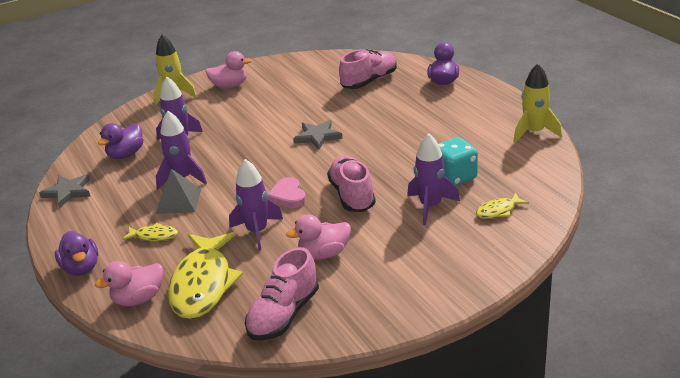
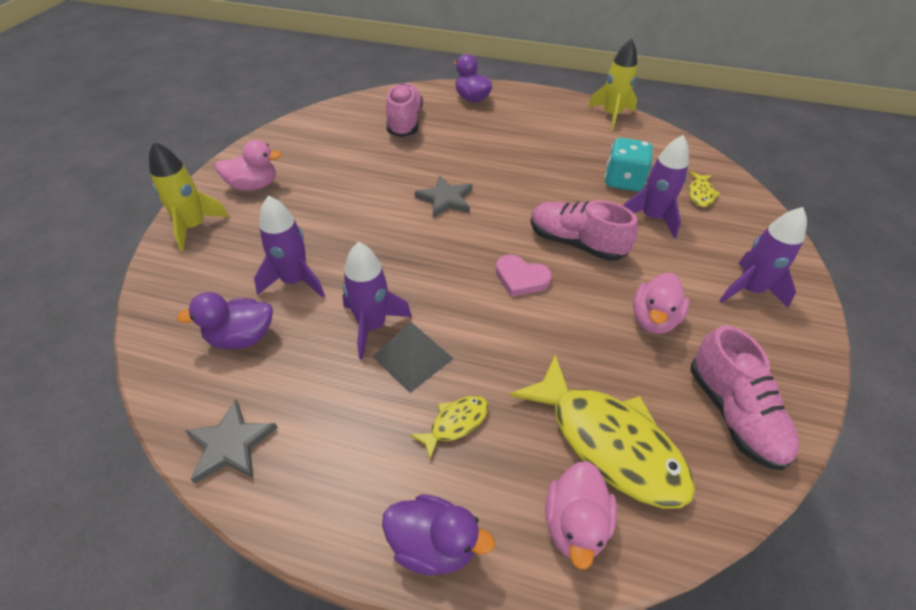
camera: 50 degrees left, 15 degrees up
purple duck [98,123,143,159] -> purple duck turned 90 degrees clockwise [177,292,273,349]
pink duck [205,51,252,89] -> pink duck turned 45 degrees clockwise [215,140,282,191]
purple rocket [229,159,283,251] -> purple rocket moved to [719,207,807,308]

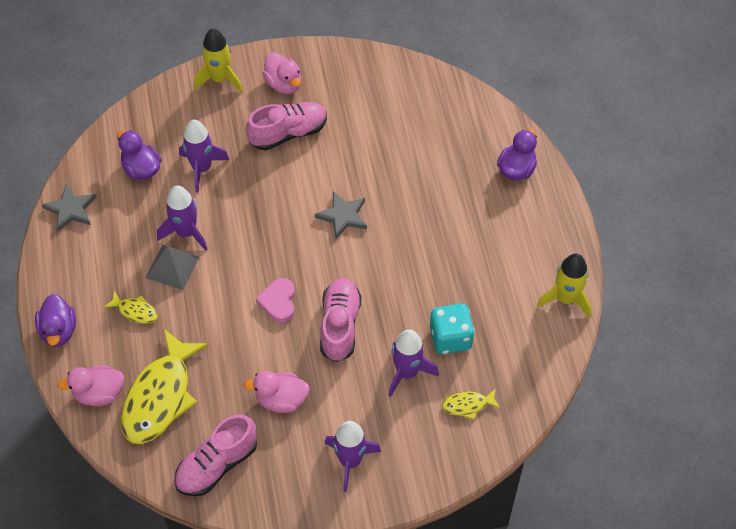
camera: 65 degrees right, 10 degrees up
pink shoe [386,83,423,137] -> pink shoe moved to [246,102,327,151]

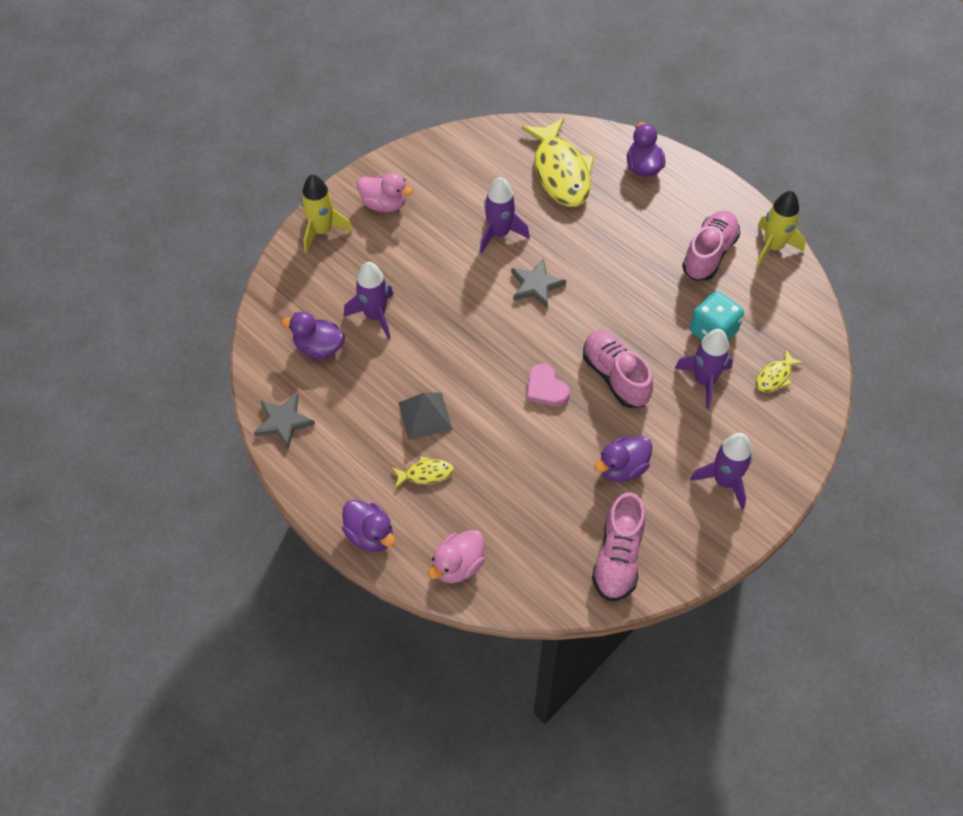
camera: 35 degrees left, 0 degrees up
yellow fish [121,329,209,444] -> yellow fish moved to [521,118,595,207]
purple rocket [157,185,208,251] -> purple rocket moved to [480,177,530,253]
pink duck [244,371,310,413] -> purple duck [594,436,652,482]
pink shoe [246,102,327,151] -> pink shoe moved to [682,211,740,281]

